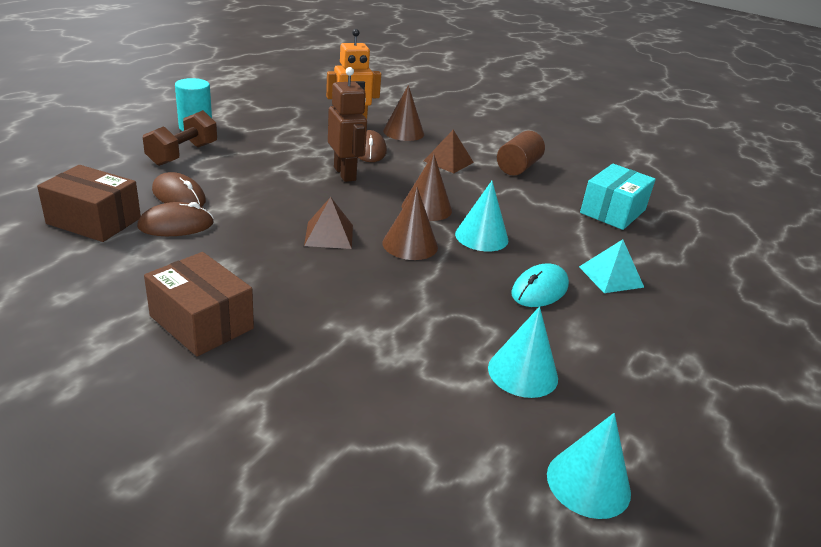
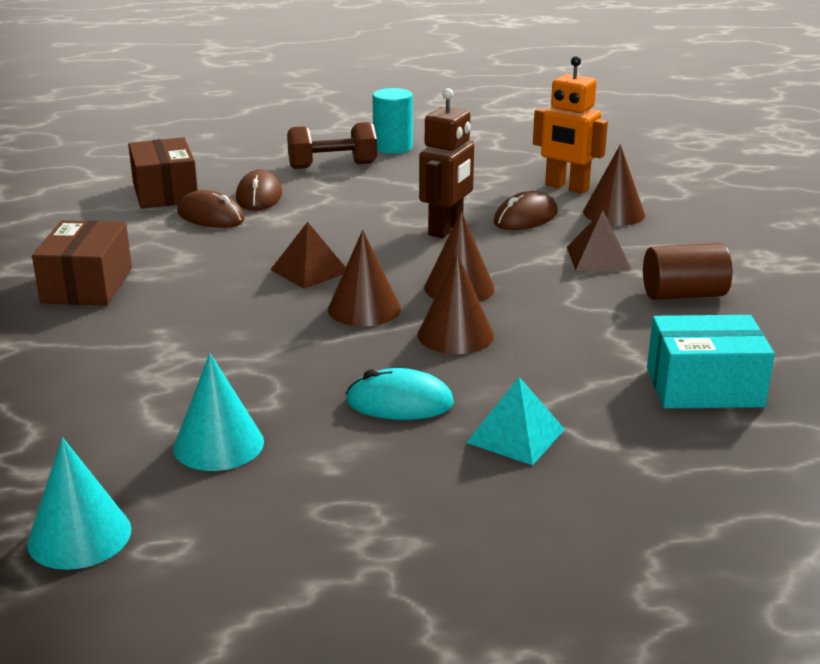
camera: 55 degrees right, 5 degrees down
turquoise cone [455,181,509,251] -> brown cone [418,253,494,354]

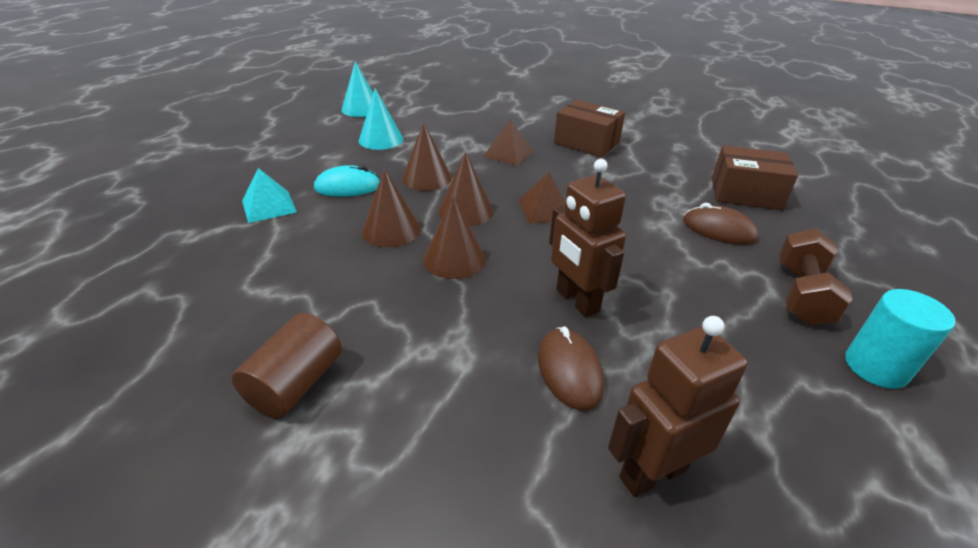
camera: 120 degrees right, 10 degrees up
brown mouse [177,190,245,228] -> none
turquoise mouse [346,368,454,420] -> turquoise mouse turned 45 degrees clockwise [314,165,380,197]
orange robot [533,56,608,193] -> brown robot [608,316,748,497]
brown pyramid [567,210,632,271] -> brown pyramid moved to [483,120,533,166]
brown cone [583,144,645,226] -> brown cone moved to [402,122,452,191]
turquoise box [647,315,775,409] -> none

